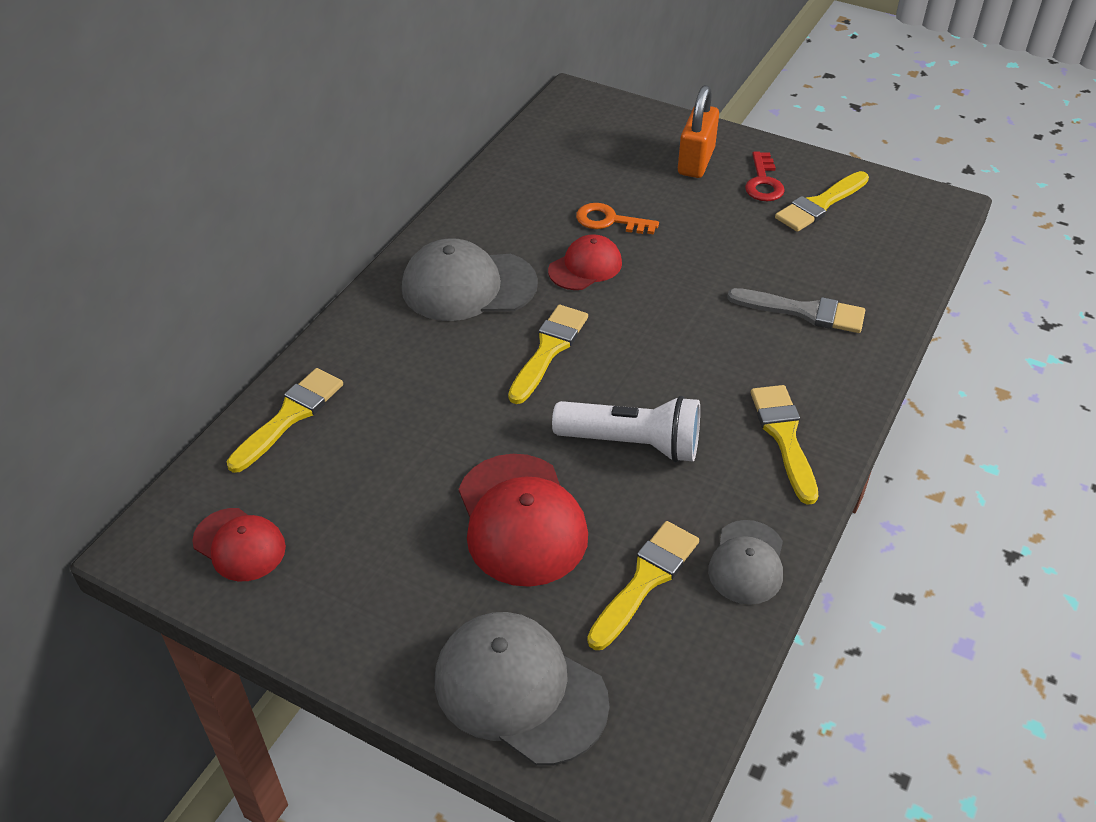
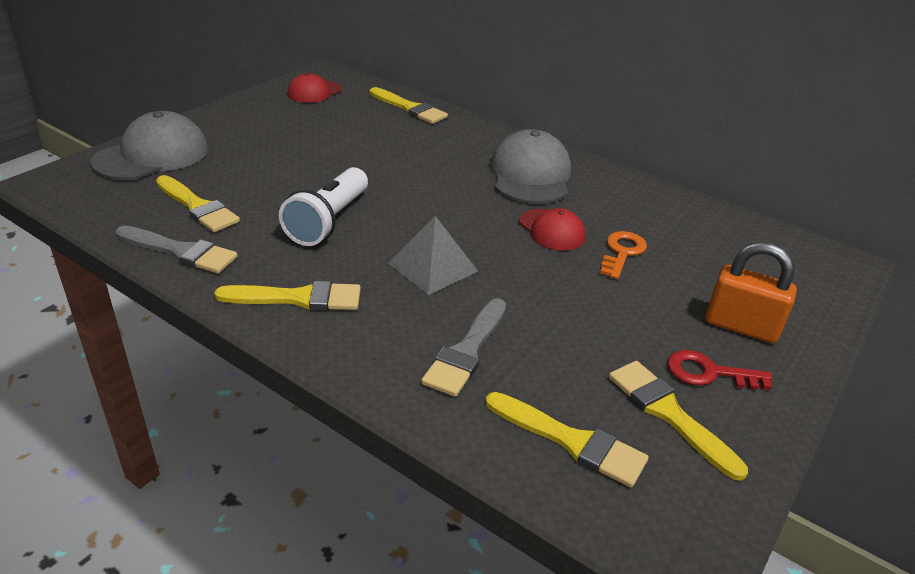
camera: 95 degrees right, 10 degrees down
red cap [459,454,588,587] -> none
yellow brush [508,305,588,404] -> yellow brush moved to [485,392,649,487]
grey cap [708,520,783,605] -> grey brush [115,226,238,273]
none -> grey pyramid [388,216,478,295]

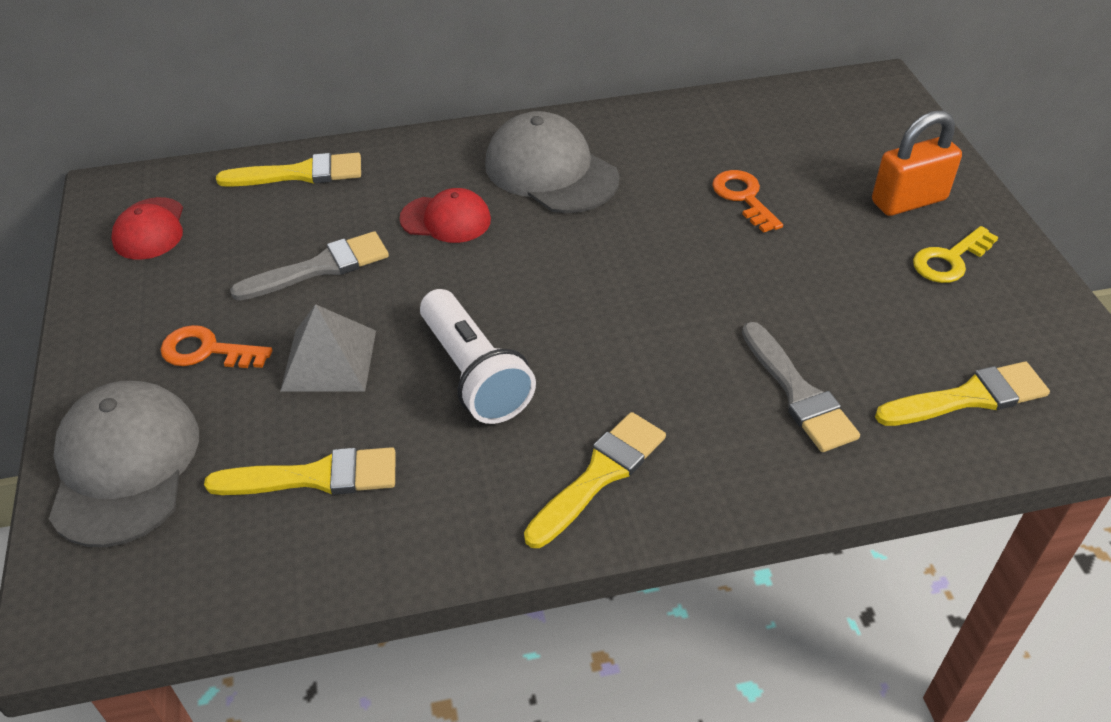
camera: 45 degrees left, 10 degrees up
grey brush [115,226,238,273] -> grey brush moved to [230,231,389,301]
grey pyramid [388,216,478,295] -> grey pyramid moved to [280,304,376,392]
red cap [519,208,586,251] -> red cap moved to [399,188,491,243]
yellow brush [609,361,748,481] -> none
red key [668,350,772,390] -> yellow key [913,226,998,283]
none -> orange key [161,325,272,368]

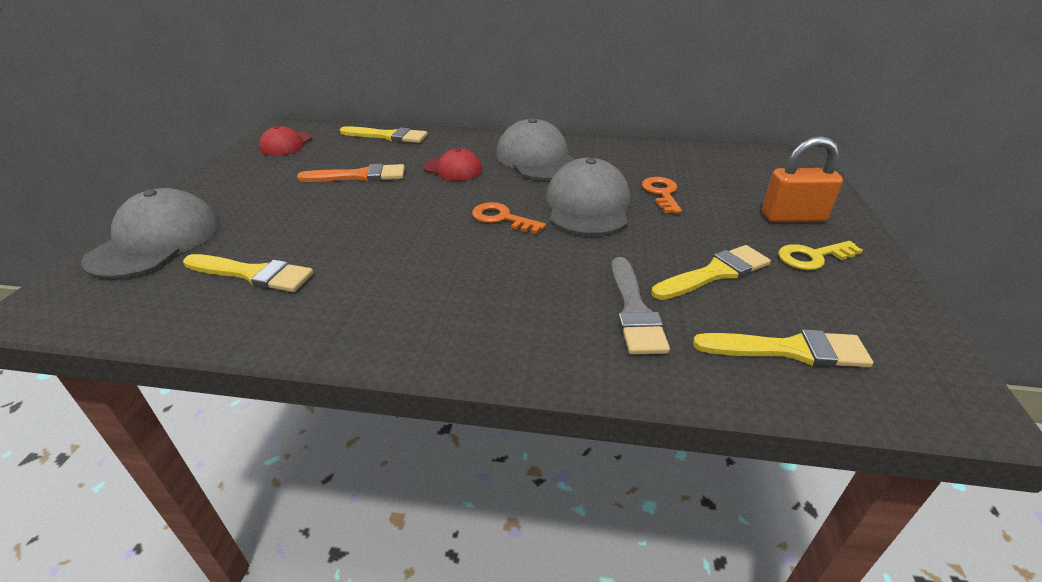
camera: 20 degrees right, 10 degrees down
orange key [161,325,272,368] -> orange key moved to [472,202,546,234]
grey brush [230,231,389,301] -> orange brush [297,164,405,182]
grey pyramid [280,304,376,392] -> none
white flashlight [420,289,536,424] -> none
yellow brush [524,412,666,548] -> yellow brush moved to [651,245,771,300]
none -> grey cap [546,158,630,236]

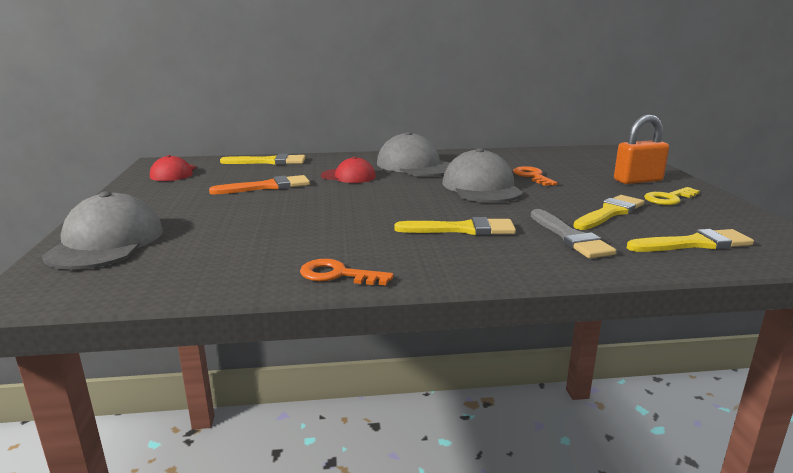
camera: 15 degrees left, 15 degrees down
yellow brush [183,254,314,292] -> yellow brush moved to [394,217,516,235]
orange key [472,202,546,234] -> orange key moved to [300,259,394,286]

